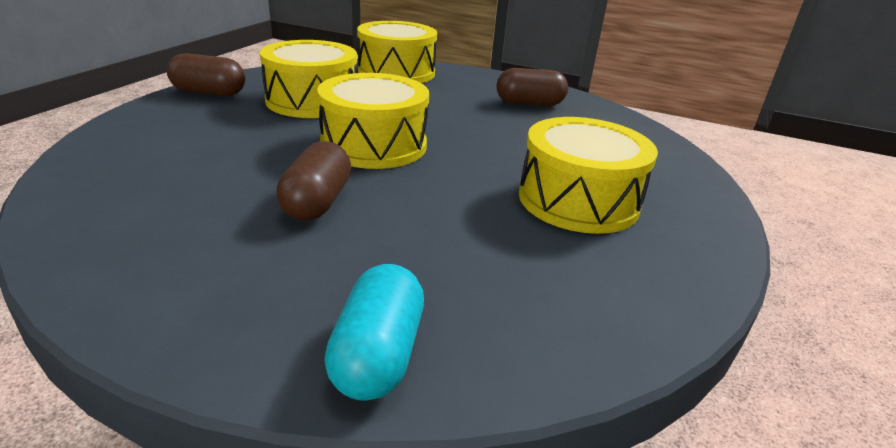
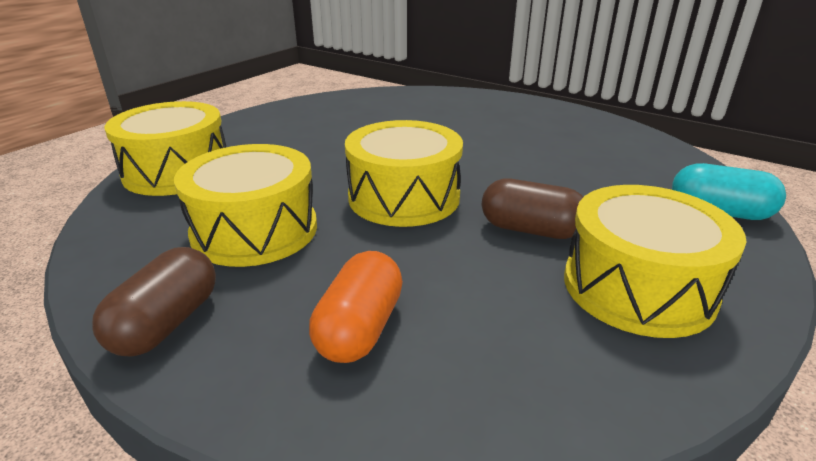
camera: 75 degrees left, 0 degrees up
brown capsule [497,68,568,106] -> none
yellow drum [519,117,658,234] -> yellow drum moved to [564,185,746,338]
none -> orange capsule [309,251,403,363]

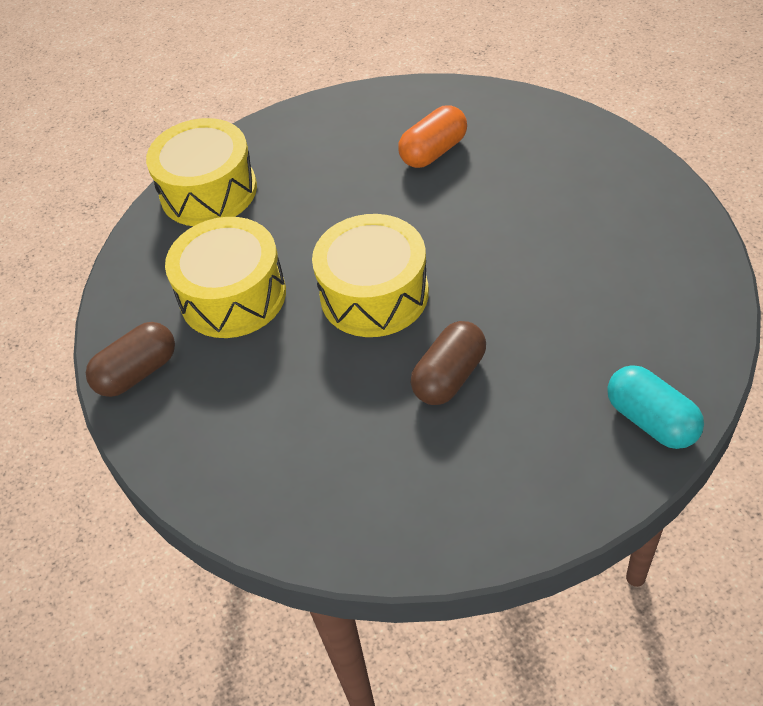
camera: 35 degrees right, 20 degrees up
orange capsule [309,251,403,363] -> orange capsule moved to [398,105,467,168]
brown capsule [482,179,583,239] -> brown capsule turned 75 degrees clockwise [410,321,486,405]
yellow drum [564,185,746,338] -> none

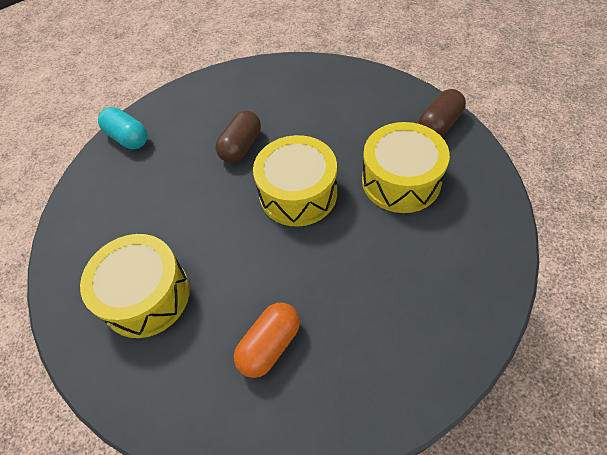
camera: 170 degrees right, 5 degrees up
yellow drum [146,118,257,226] -> yellow drum moved to [80,234,190,338]

